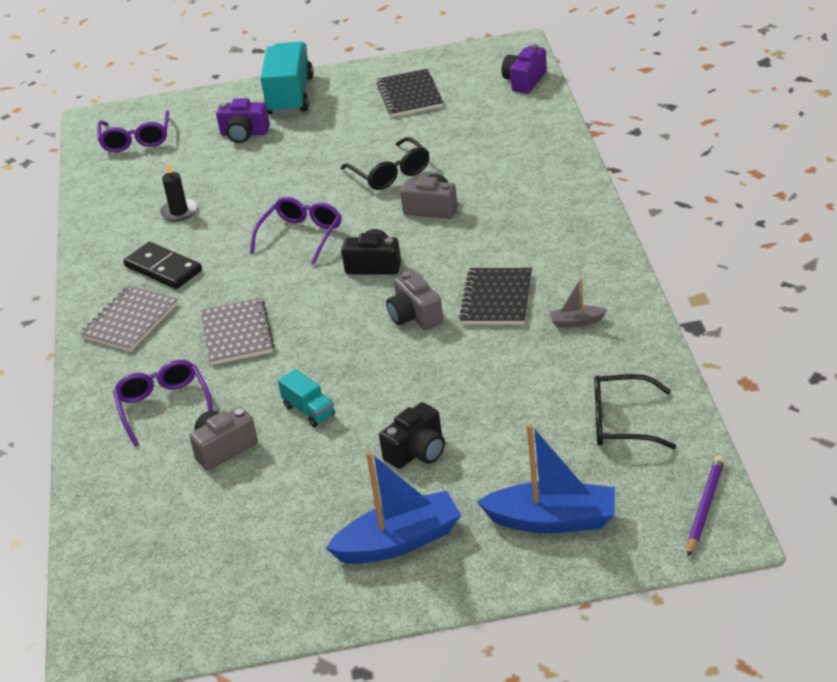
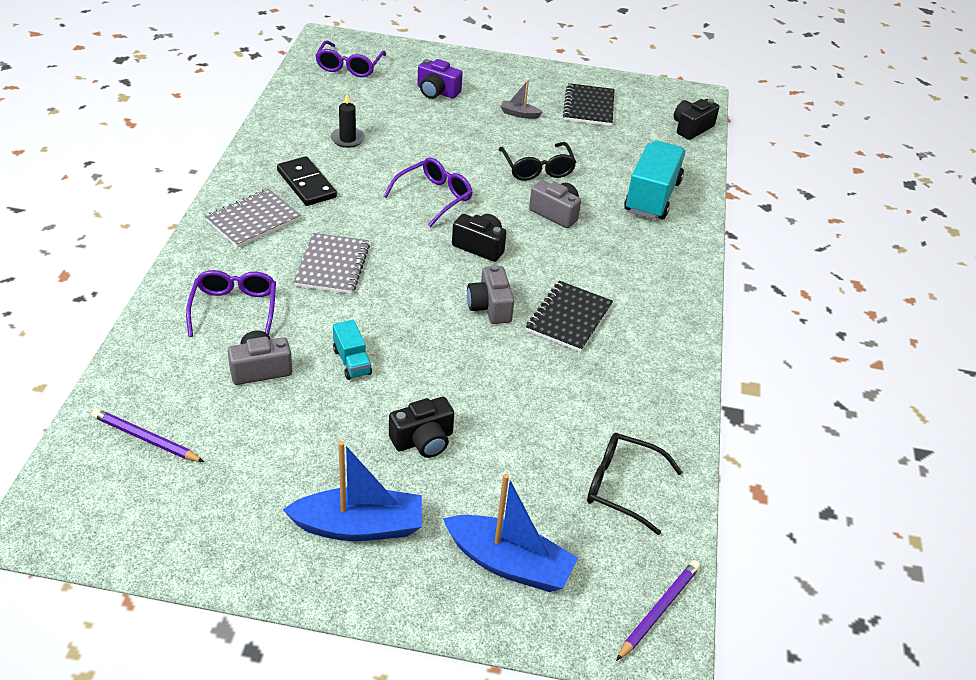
camera: 10 degrees right, 5 degrees up
turquoise truck [260,41,314,115] -> turquoise truck moved to [624,141,686,220]
purple camera [502,44,547,94] -> black camera [674,99,719,140]
grey boat [550,278,607,328] -> grey boat moved to [500,80,542,119]
none -> purple pencil [91,409,204,462]

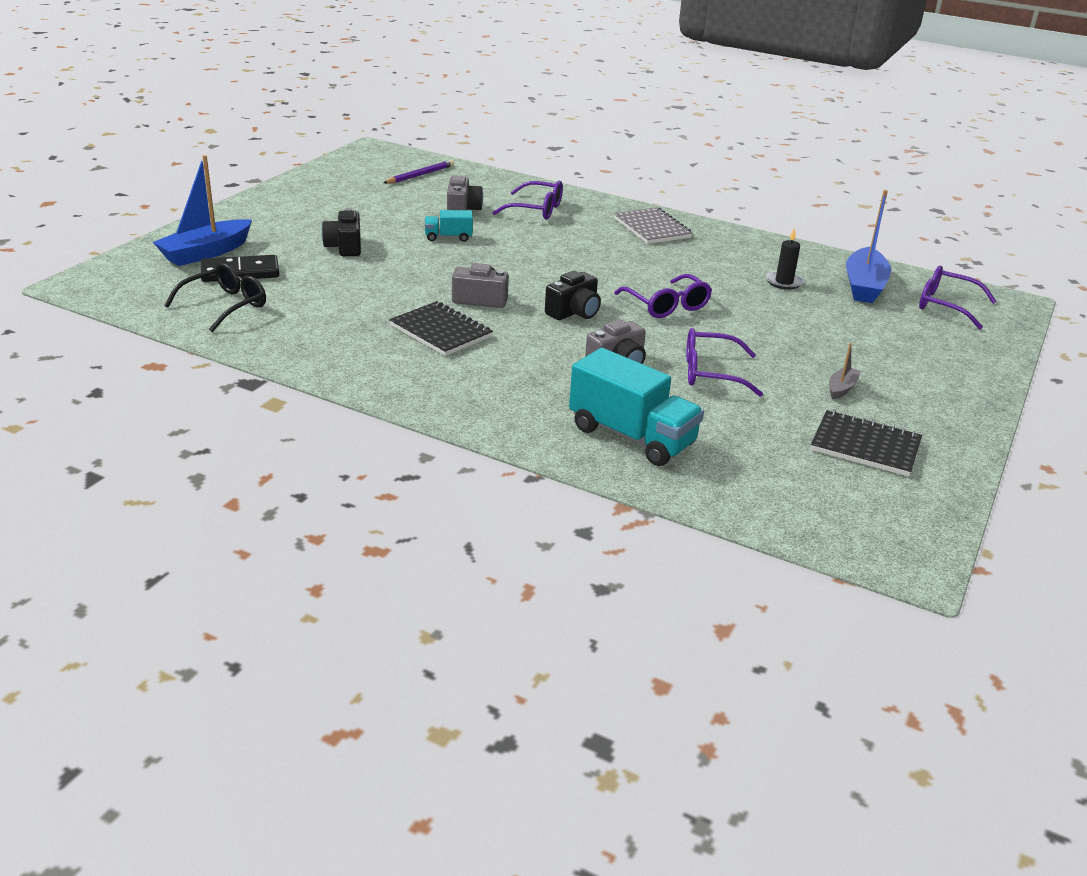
camera: 110 degrees right, 10 degrees down
black domino [277,156,337,206] -> black domino moved to [201,255,279,282]
blue boat [283,441,422,541] -> blue boat moved to [846,190,891,303]
grey notebook [293,233,370,294] -> none
purple camera [417,59,463,99] -> none
black glasses [498,142,576,181] -> purple glasses [686,328,763,397]
purple pencil [616,560,700,661] -> none
black camera [674,99,719,140] -> none

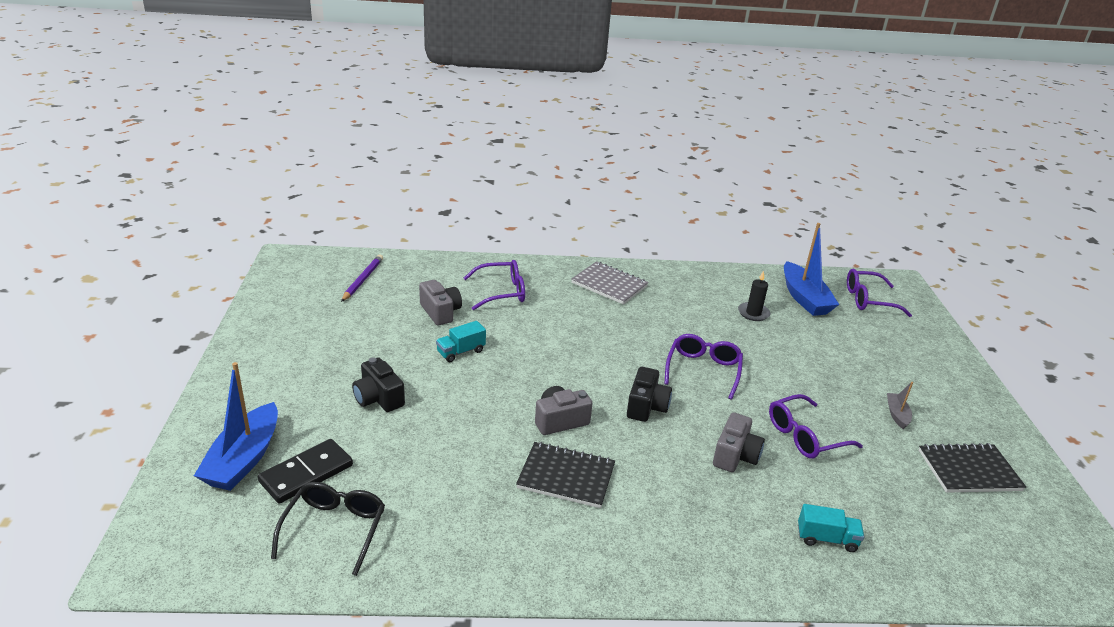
camera: 30 degrees left, 0 degrees up
turquoise truck [569,348,704,466] -> turquoise truck [798,504,864,552], size x0.50
purple glasses [614,274,712,318] -> purple glasses turned 105 degrees counterclockwise [664,334,743,400]

